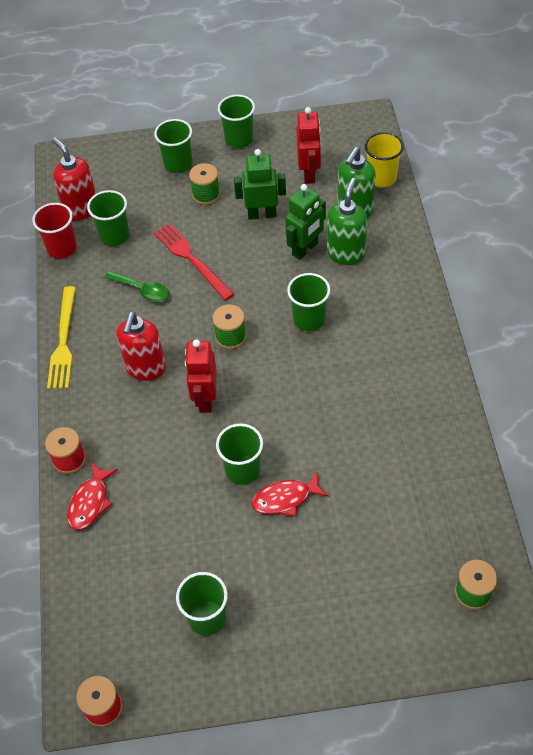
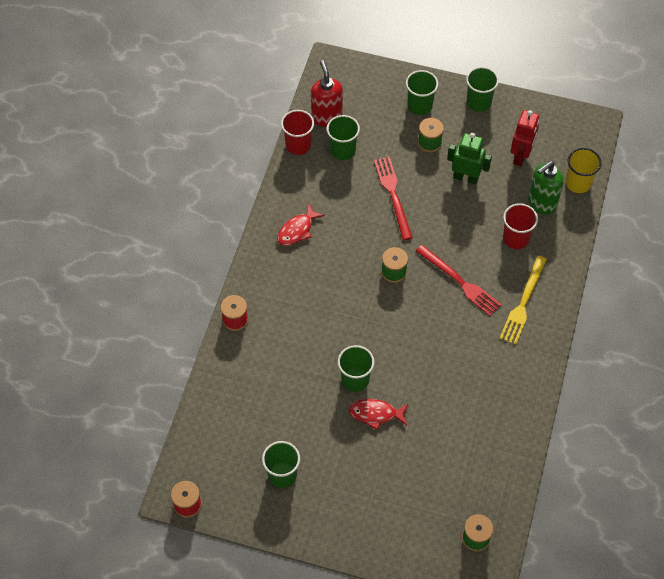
camera: 20 degrees right, 5 degrees up
yellow fork [47,286,76,389] -> yellow fork moved to [500,256,547,345]
red fish [67,462,118,530] -> red fish moved to [277,204,325,246]
green spoon [105,271,169,302] -> none
red soap dispenser [116,312,166,381] -> none
red robot [185,339,217,413] -> none
green robot [285,184,326,260] -> none
green cup [287,273,330,331] -> red fork [416,245,501,316]
green soap dispenser [327,178,367,265] -> red cup [503,203,538,249]

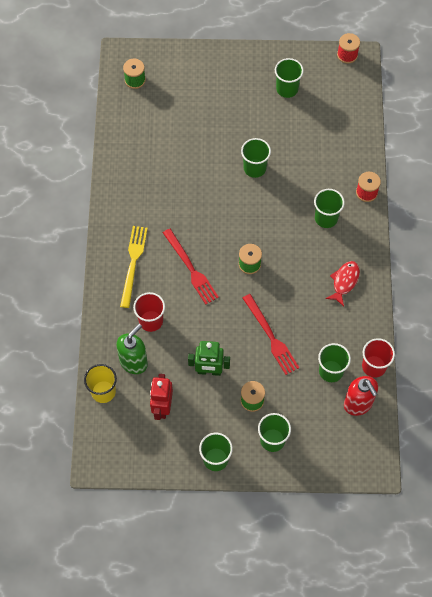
camera: 165 degrees right, 5 degrees up
red fish [349,399,408,430] -> none
red fork [416,245,501,316] -> red fork turned 150 degrees counterclockwise [163,229,219,304]
none -> green cup [314,189,345,228]

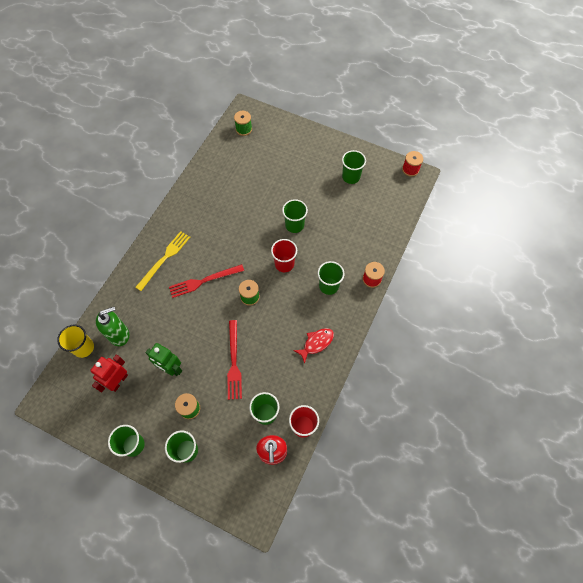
camera: 25 degrees right, 0 degrees up
red cup [133,292,165,332] -> red cup moved to [271,239,297,272]
red fork [163,229,219,304] -> red fork turned 75 degrees clockwise [169,264,244,298]

